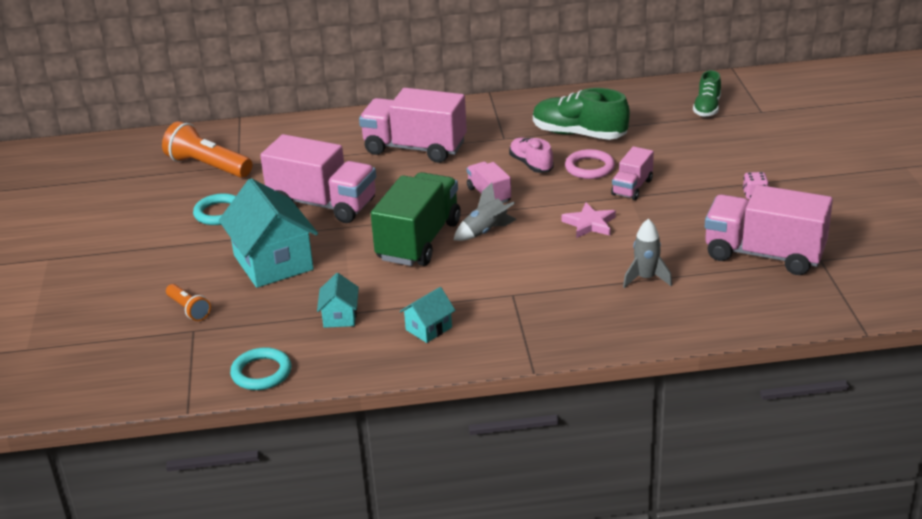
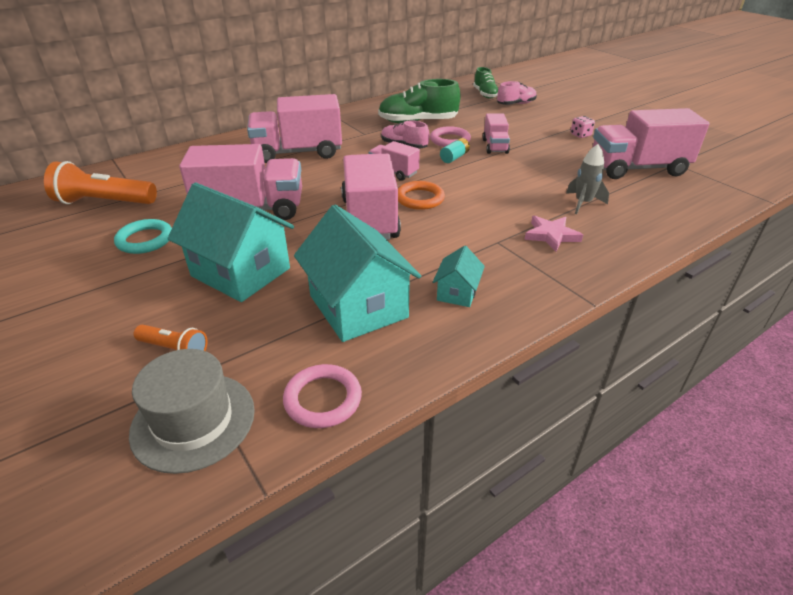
camera: 30 degrees left, 5 degrees up
turquoise ring [230,347,291,390] -> pink ring [283,364,362,428]
turquoise house [317,273,359,328] -> turquoise house [294,205,421,342], size x2.08
green truck [371,172,461,266] -> pink truck [341,154,401,240]
grey rocket [454,183,517,241] -> orange ring [398,181,445,210]
pink star [561,203,616,238] -> pink star moved to [524,216,583,252]
none -> grey hat [129,349,255,474]
none -> turquoise battery [440,138,470,163]
none -> pink shoe [497,81,537,105]

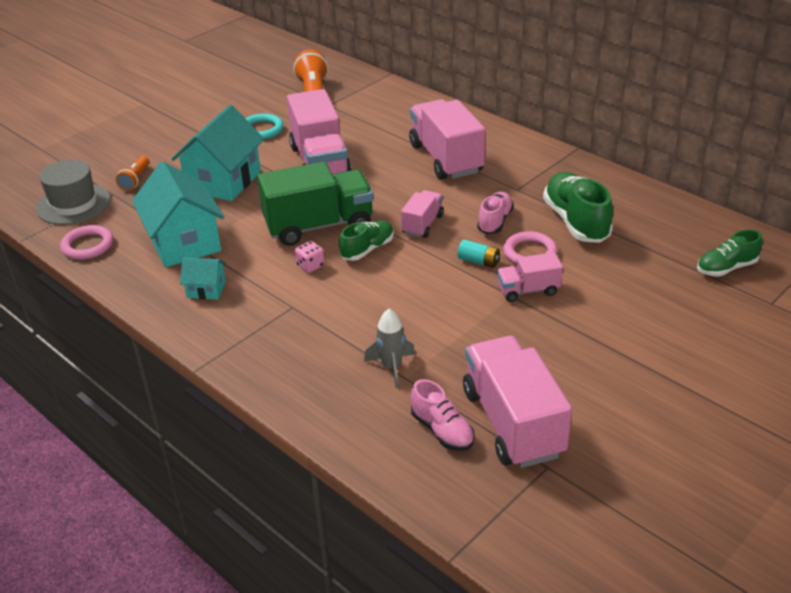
camera: 80 degrees right, 0 degrees up
turquoise house [294,205,421,342] -> turquoise house turned 75 degrees counterclockwise [132,162,224,267]
pink truck [341,154,401,240] -> green truck [257,161,374,246]
orange ring [398,181,445,210] -> green shoe [339,221,394,261]
pink shoe [497,81,537,105] -> pink shoe moved to [411,379,475,451]
pink star [524,216,583,252] -> none
pink dice [571,116,595,138] -> pink dice moved to [295,241,324,273]

